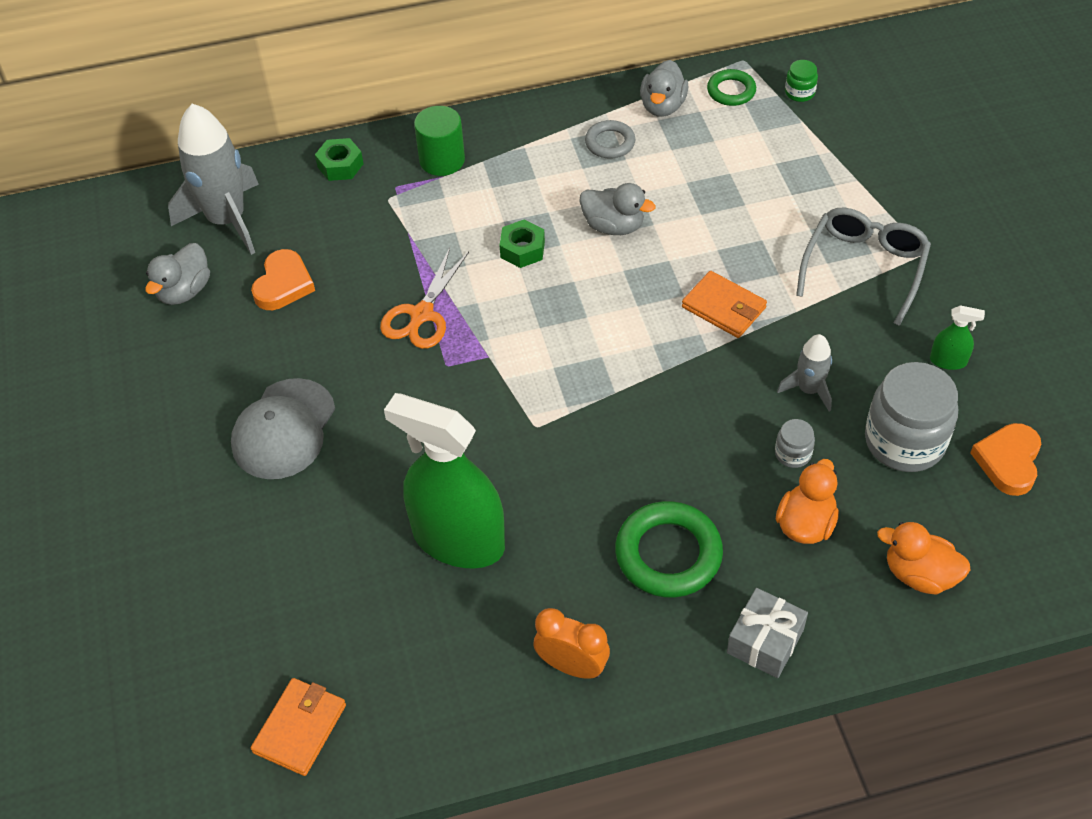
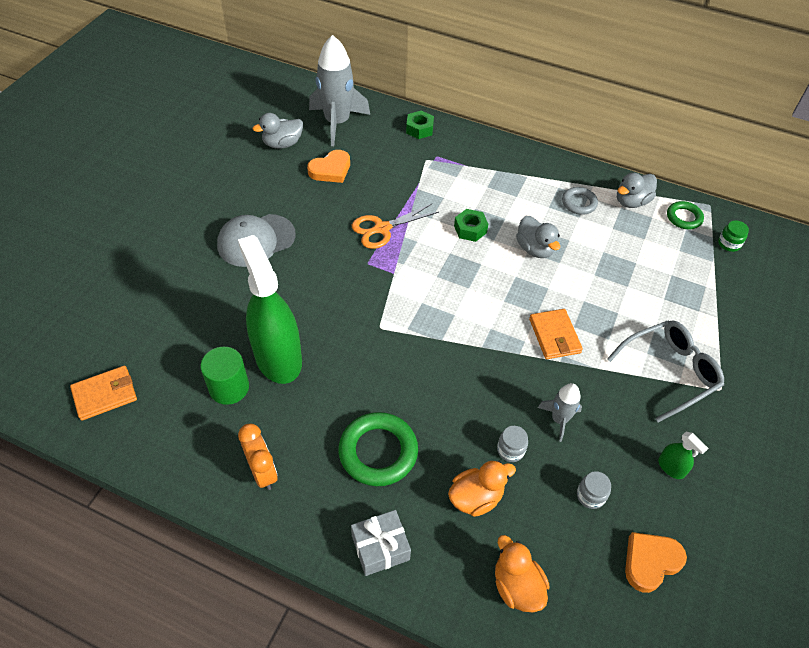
camera: 35 degrees right, 0 degrees up
green cylinder [414,106,465,176] -> green cylinder moved to [201,347,249,405]
grey jar [865,362,958,472] -> grey jar [577,471,611,509], size x0.45

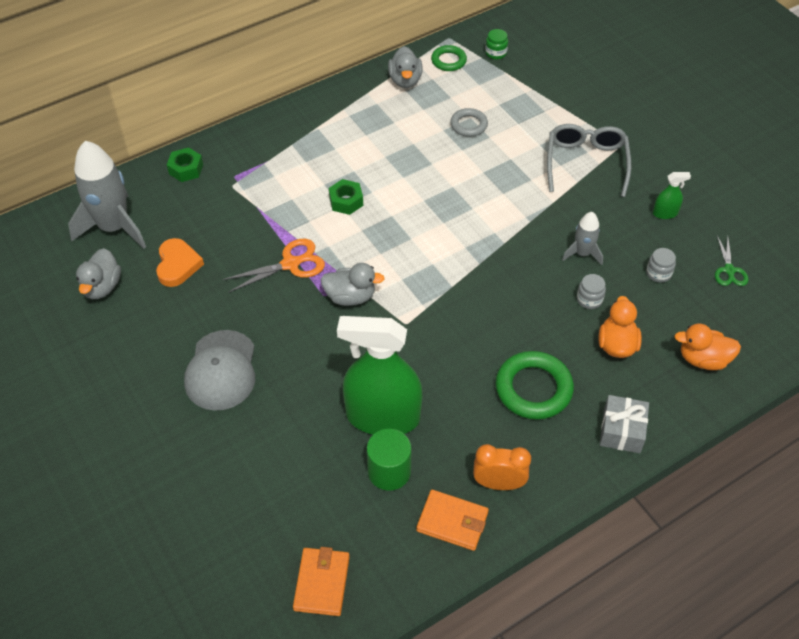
camera: 55 degrees left, 0 degrees up
orange scissors [352,204,439,249] -> orange scissors turned 120 degrees counterclockwise [223,239,325,293]
grey duck [516,216,560,258] -> grey duck moved to [321,263,385,306]
orange wallet [529,309,583,359] -> orange wallet moved to [416,490,489,551]
grey ring [562,187,598,215] -> grey ring moved to [450,108,488,137]
orange heart [625,532,687,593] -> green scissors [715,236,748,286]

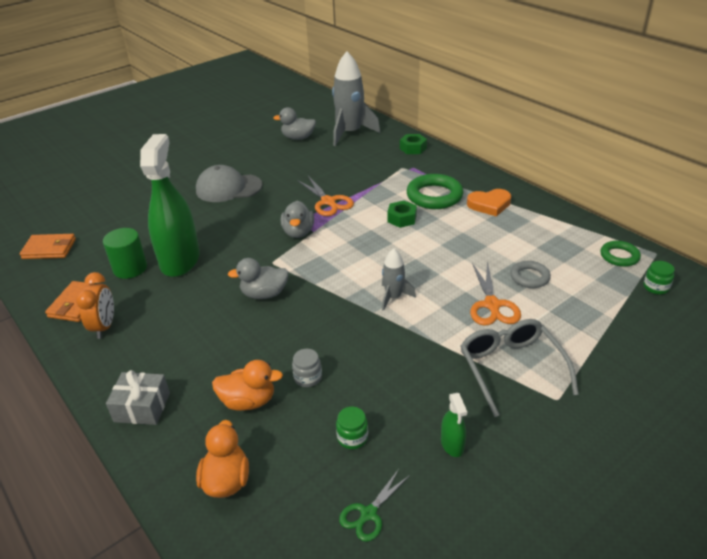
camera: 85 degrees right, 15 degrees down
orange heart [156,238,204,287] -> orange heart moved to [467,189,511,217]
grey duck [388,46,423,88] -> grey duck moved to [227,258,289,299]
green ring [496,351,574,420] -> green ring moved to [406,174,463,209]
grey glasses [547,124,631,197] -> grey glasses turned 105 degrees counterclockwise [460,319,579,417]
grey rocket [562,212,603,265] -> grey rocket moved to [382,249,416,311]
grey jar [646,248,676,283] -> green jar [336,407,368,449]
green scissors [715,236,748,286] -> green scissors turned 45 degrees counterclockwise [339,469,410,542]
none -> orange scissors [470,262,521,326]

